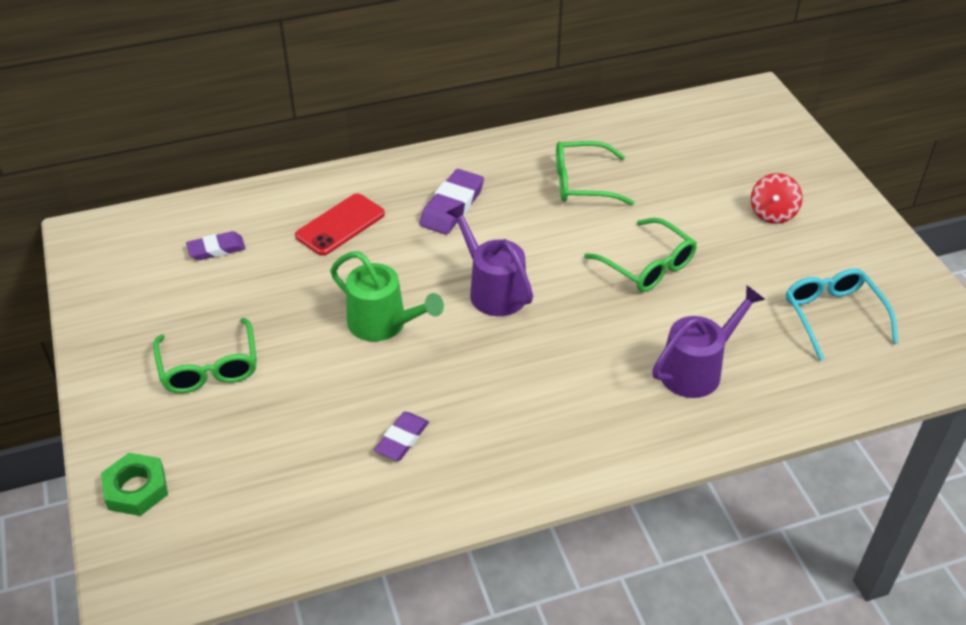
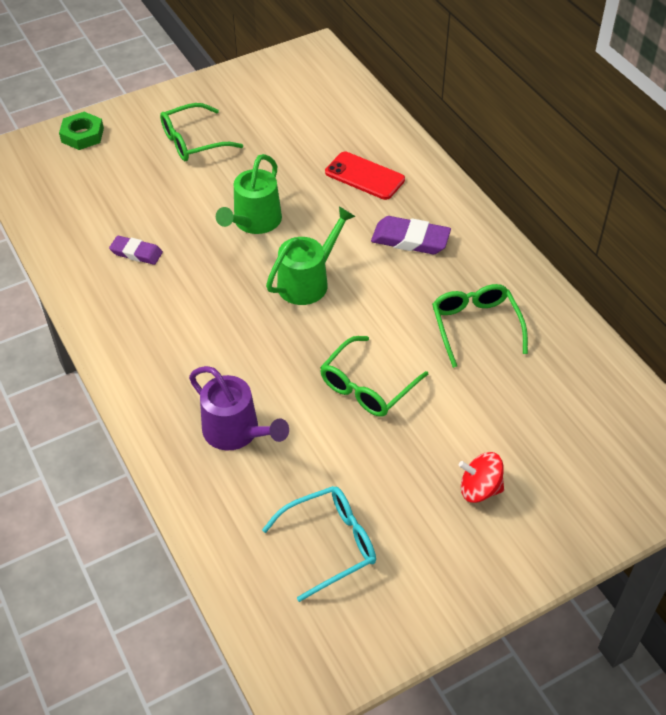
camera: 80 degrees right, 5 degrees up
purple eraser [186,231,246,260] -> none
purple watering can [446,203,533,316] -> green watering can [266,206,356,305]

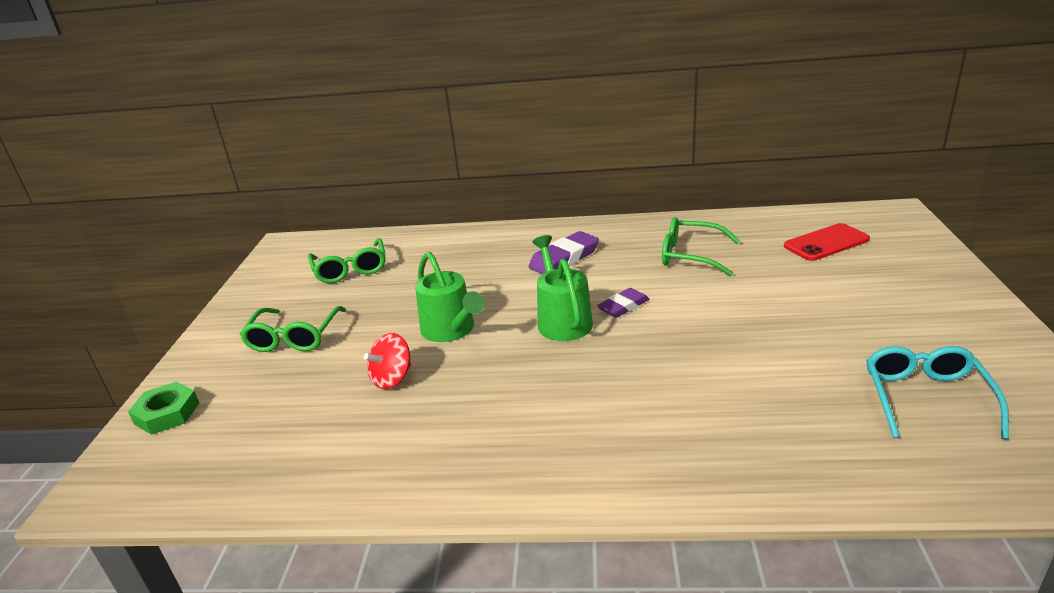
camera: 55 degrees left, 20 degrees down
purple eraser [109,236,163,265] -> purple eraser moved to [597,288,649,318]
purple watering can [189,366,289,451] -> none
green glasses [320,336,428,417] -> green glasses moved to [308,238,385,283]
red phone [325,151,405,200] -> red phone moved to [784,223,870,261]
red spinning top [459,452,504,503] -> red spinning top moved to [364,333,411,389]

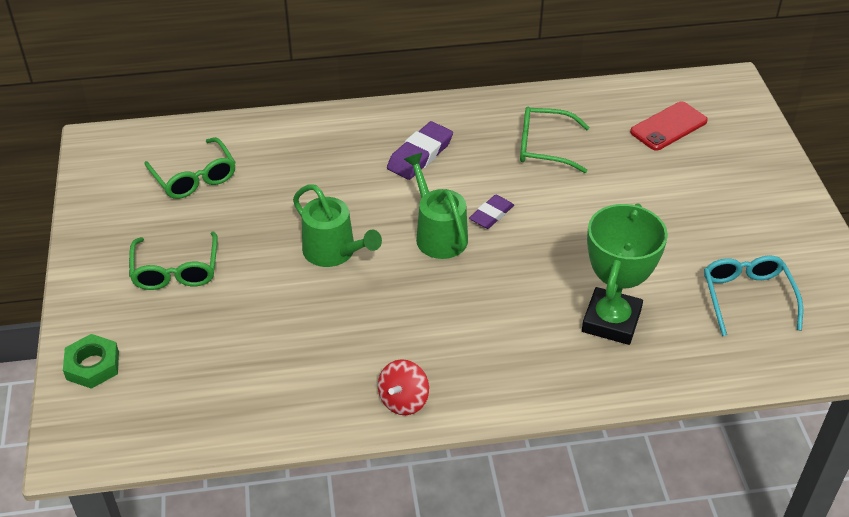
camera: 15 degrees left, 15 degrees up
red spinning top [364,333,411,389] -> red spinning top moved to [378,359,429,415]
none -> green trophy [582,203,668,345]

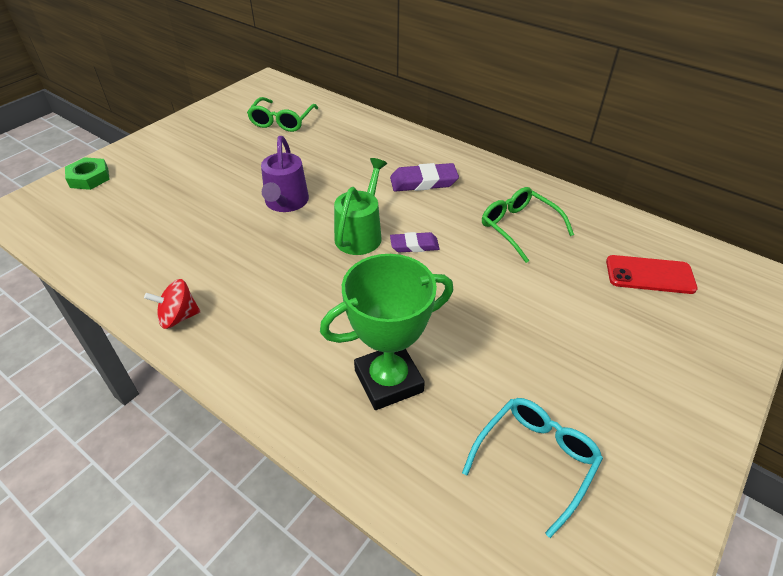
camera: 45 degrees right, 0 degrees up
green glasses [129,231,218,290] -> none
green watering can [293,184,382,267] -> purple watering can [261,136,309,212]

